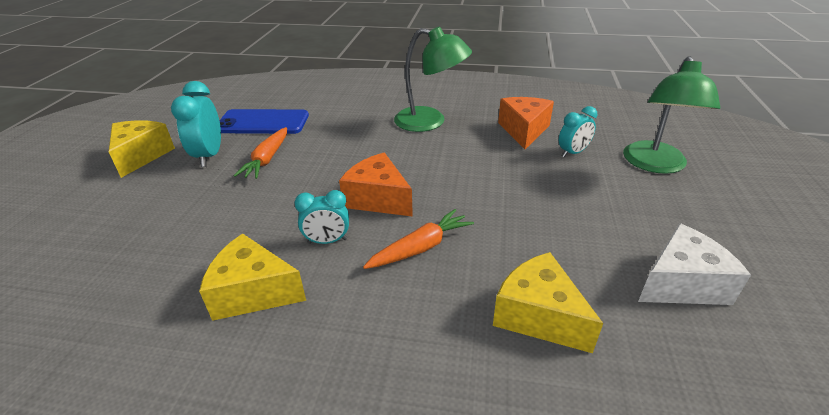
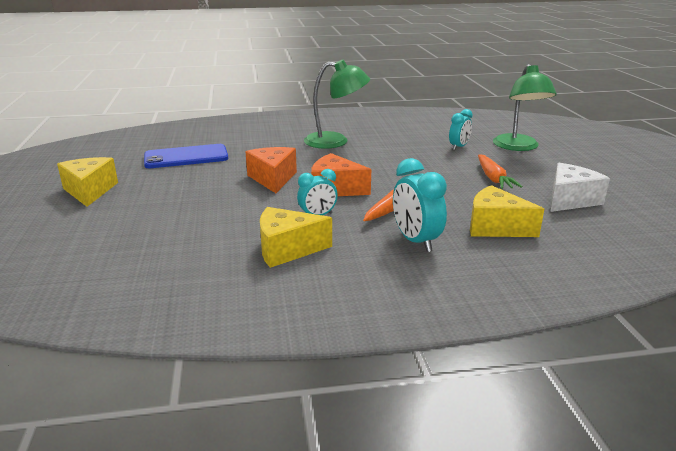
camera: 20 degrees left, 10 degrees down
turquoise clock [171,81,221,167] -> turquoise clock moved to [393,158,447,252]
orange carrot [234,127,287,179] -> orange carrot moved to [478,154,523,189]
orange cheese [498,97,554,149] -> orange cheese moved to [245,147,297,193]

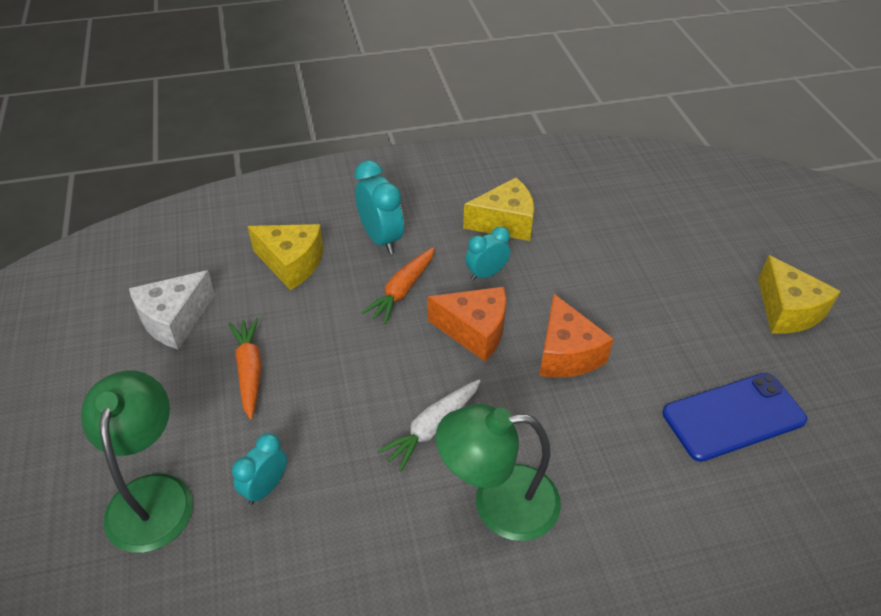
camera: 175 degrees right, 20 degrees up
none -> white carrot [377,380,481,471]

